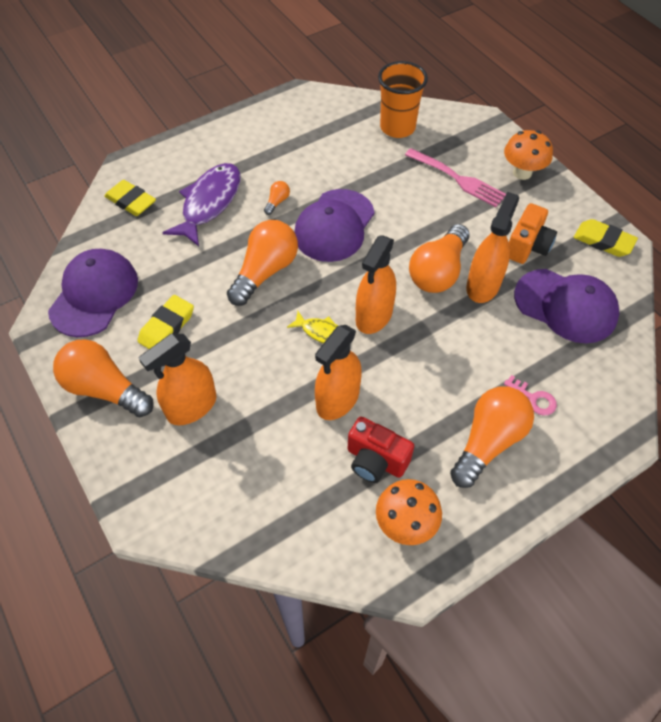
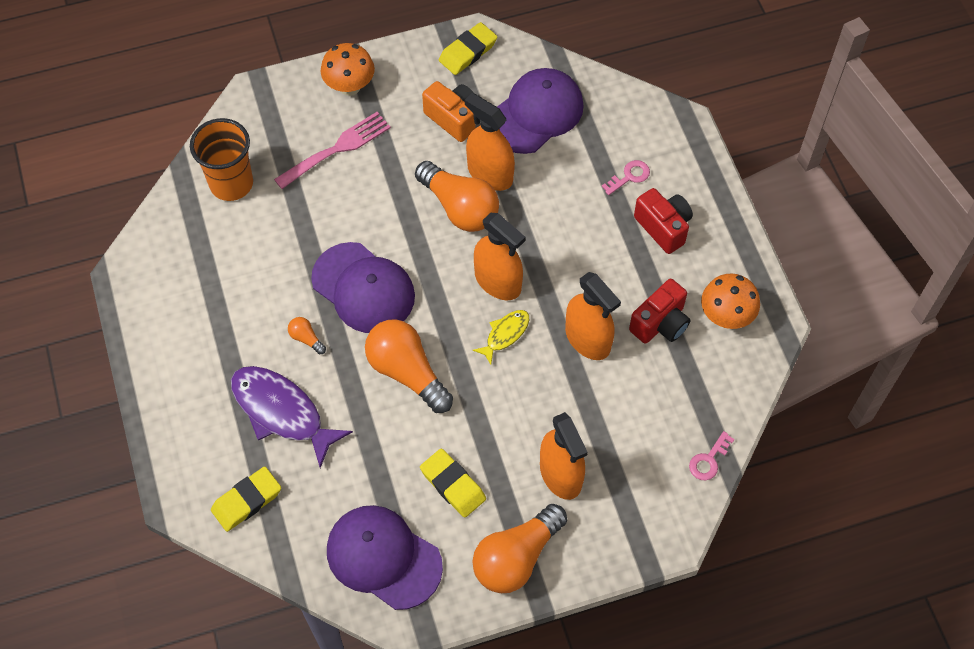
camera: 75 degrees left, 5 degrees up
orange light bulb [450,386,534,488] -> red camera [634,188,693,254]
none -> pink key [689,431,735,480]

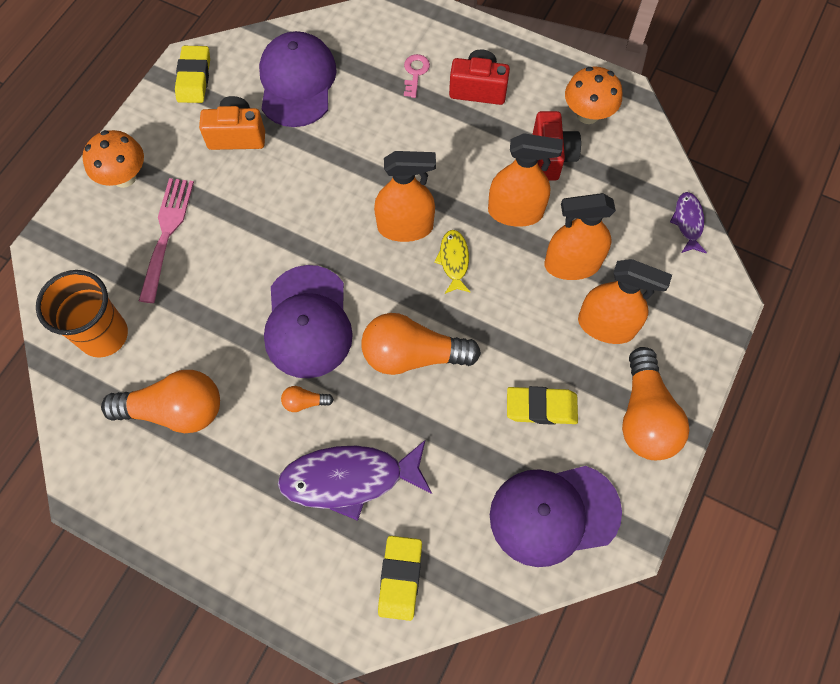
camera: 45 degrees left, 5 degrees up
purple cap [311,242,415,333] -> purple cap turned 90 degrees clockwise [264,265,353,378]
orange light bulb [415,161,499,232] -> orange light bulb moved to [101,370,220,433]
orange spray bottle [465,93,515,191] -> orange spray bottle moved to [544,193,616,280]
pink key [689,431,735,480] -> purple fish [670,192,707,253]

